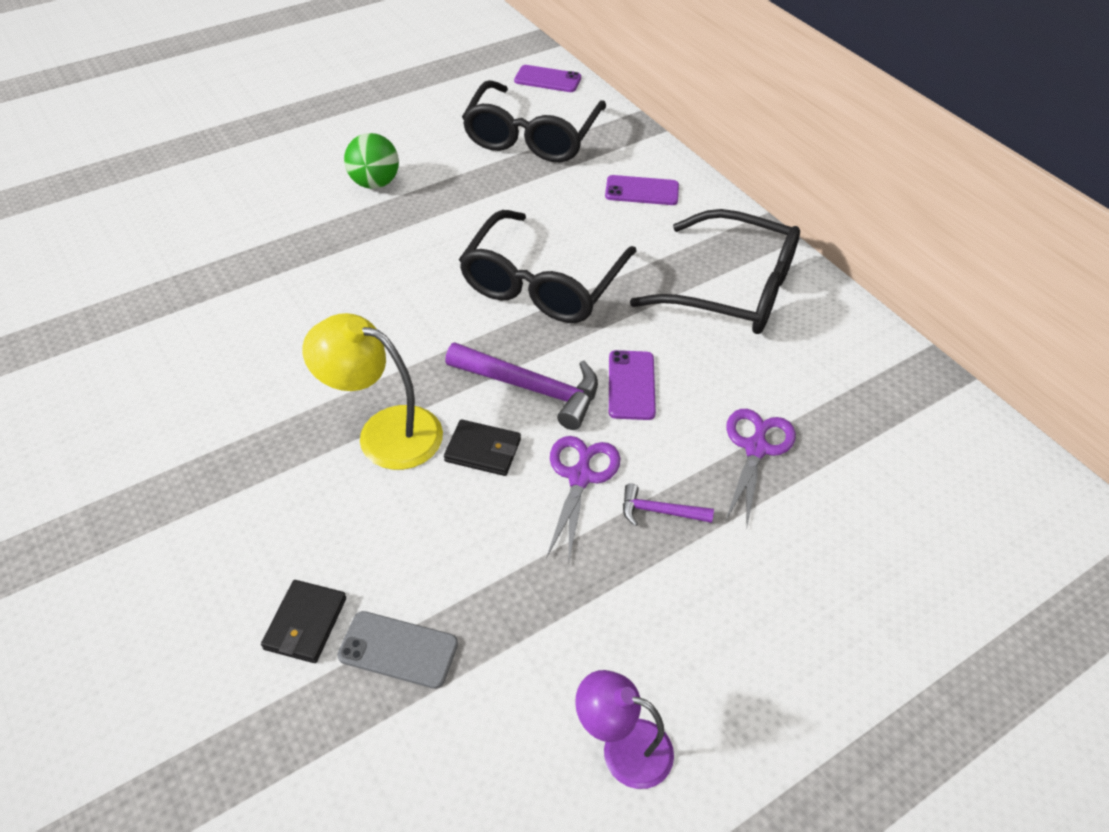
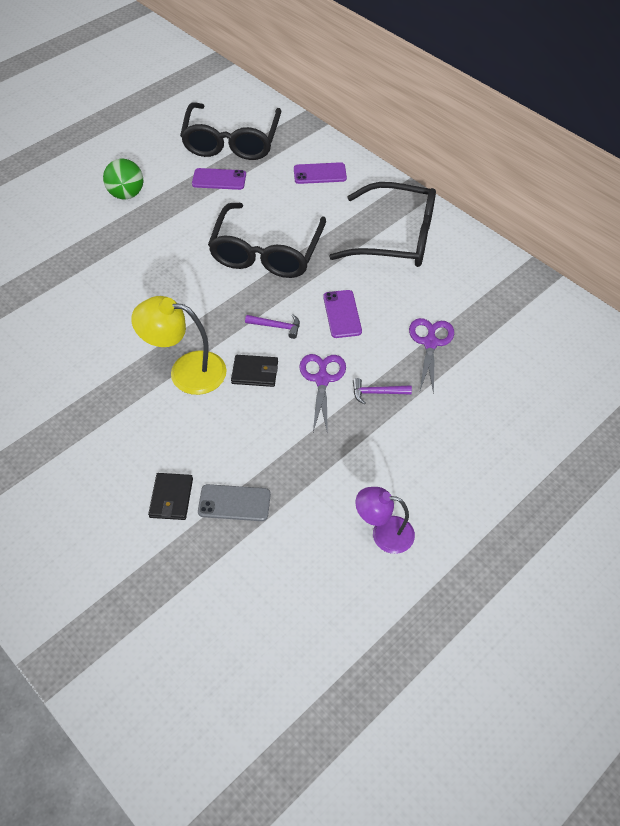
camera: 10 degrees left, 5 degrees up
purple hammer [445,343,598,430] -> purple hammer [245,314,300,339], size x0.52
purple phone [514,65,581,92] -> purple phone moved to [192,168,246,190]

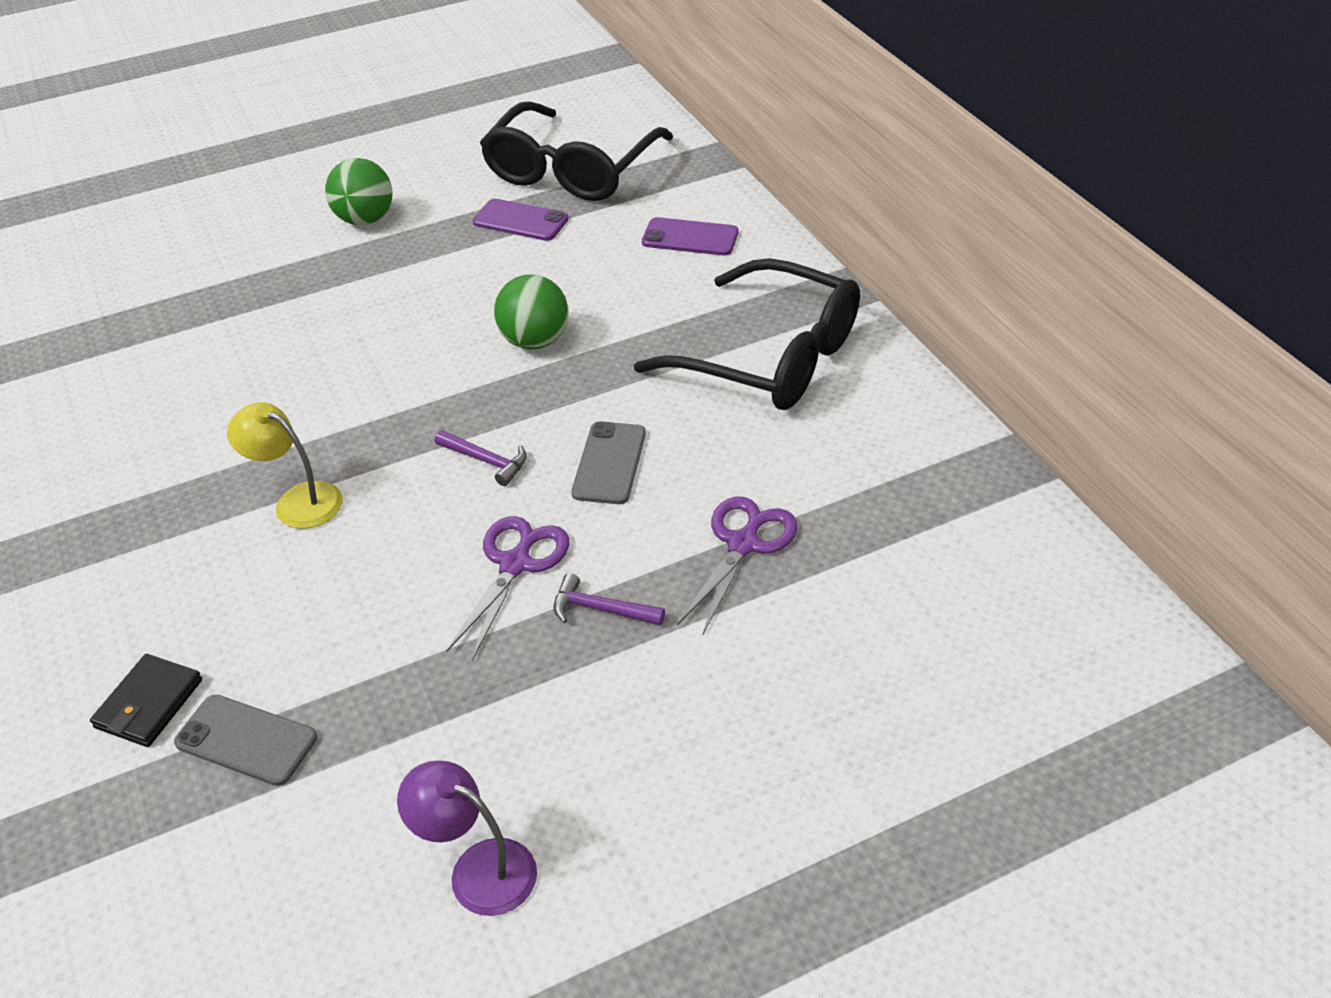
camera: 20 degrees right, 10 degrees down
yellow lamp [131,296,227,395] -> yellow lamp [227,402,343,529], size x0.66
black glasses [208,203,326,278] -> green ball [494,275,569,350]
black wallet [231,355,278,387] -> none
purple phone [323,290,362,338] -> grey phone [571,421,646,504]

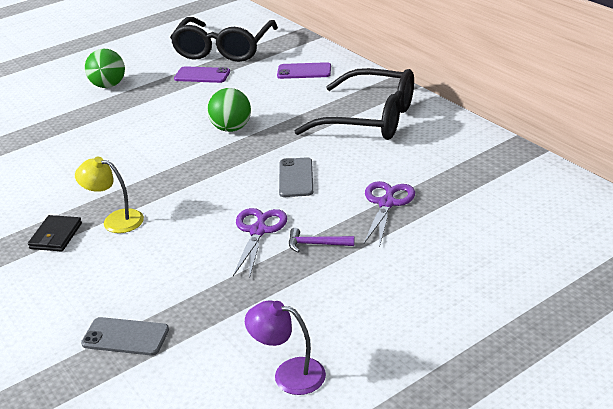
camera: 10 degrees left, 10 degrees down
black wallet [90,654,202,747] -> black wallet moved to [28,215,82,252]
purple hammer [435,430,527,486] -> none

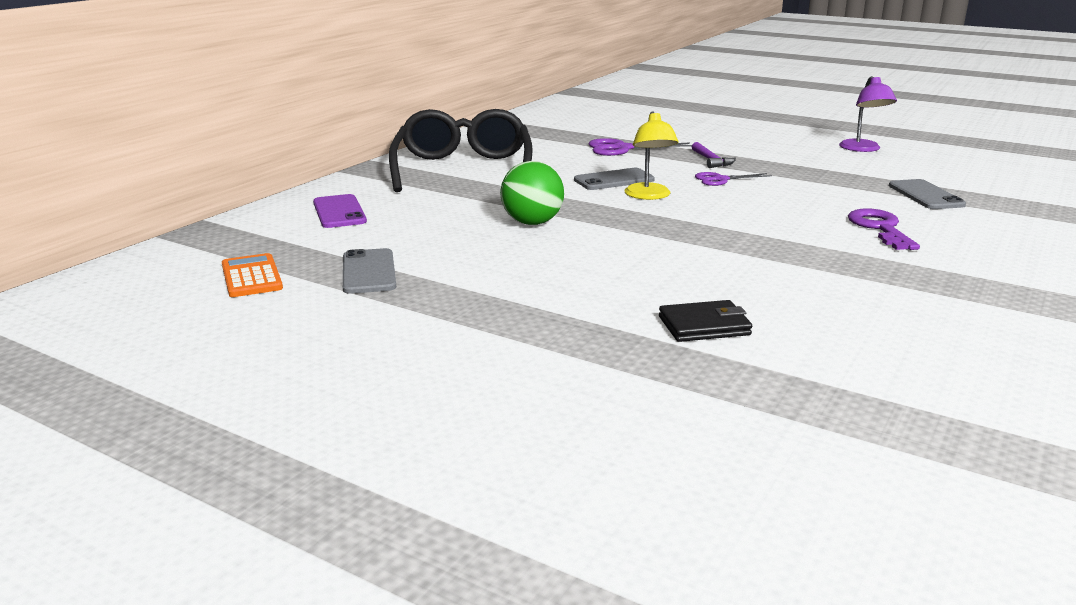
camera: 115 degrees left, 10 degrees down
black wallet [28,215,82,252] -> black wallet moved to [659,300,752,342]
yellow lamp [75,157,144,233] -> yellow lamp moved to [624,111,679,200]
green ball [85,49,125,88] -> none
black glasses [170,17,278,62] -> orange calculator [222,253,283,297]
purple phone [174,66,230,83] -> grey phone [343,248,396,294]
purple scissors [233,208,287,278] -> purple scissors [695,172,772,186], size x0.66
none -> purple key [848,208,920,250]

